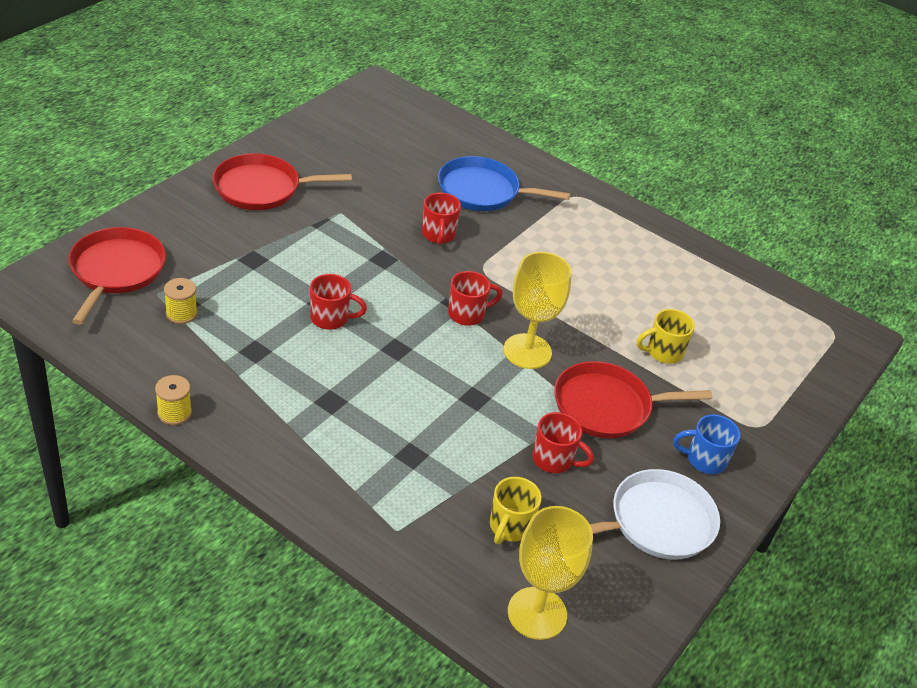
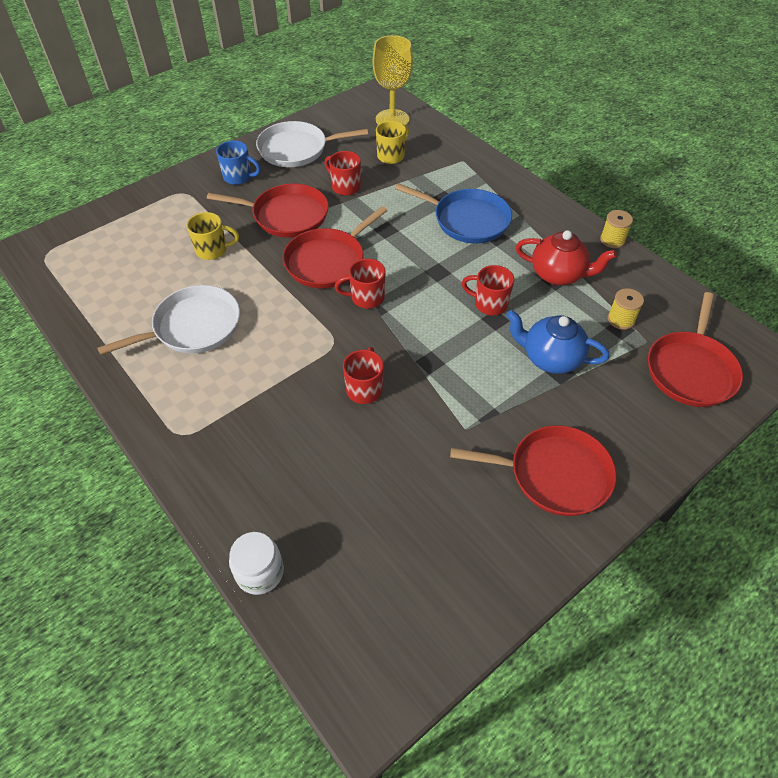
camera: 160 degrees left, 10 degrees up
blue pan [438,156,570,211] -> blue pan moved to [395,183,512,243]
yellow goblet [504,252,572,369] -> red pan [283,206,387,288]
none -> white pan [98,285,240,355]
none -> white jar [229,532,284,595]
none -> blue teapot [506,310,609,374]
none -> red teapot [516,230,617,285]

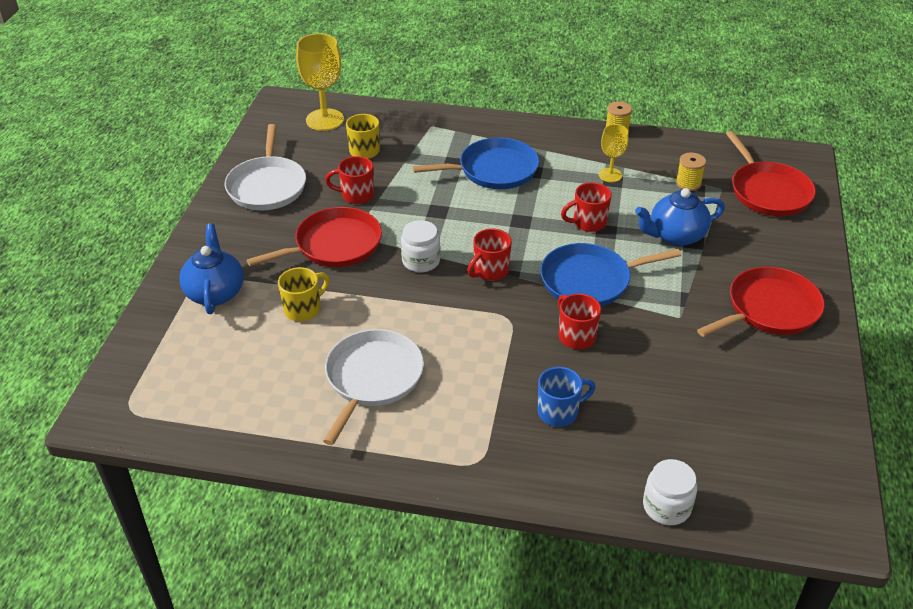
camera: 40 degrees left, 10 degrees down
blue mug [216,141,261,185] -> blue mug moved to [538,367,596,427]
white pan [256,121,368,167] -> white pan turned 45 degrees counterclockwise [225,124,306,210]
red pan [283,206,387,288] -> white jar [401,220,440,272]
red teapot [516,230,617,285] -> yellow goblet [599,124,629,182]
none -> blue teapot [179,224,244,314]
none -> blue pan [540,243,681,306]

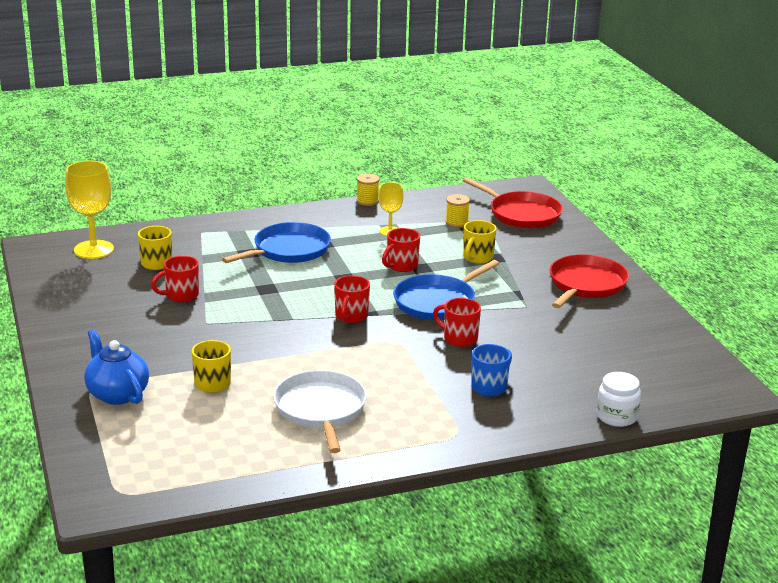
camera: 30 degrees left, 15 degrees down
white pan [225,124,306,210] -> none
red pan [247,207,382,267] -> none
white jar [401,220,440,272] -> none
blue teapot [635,188,725,246] -> yellow mug [463,220,497,264]

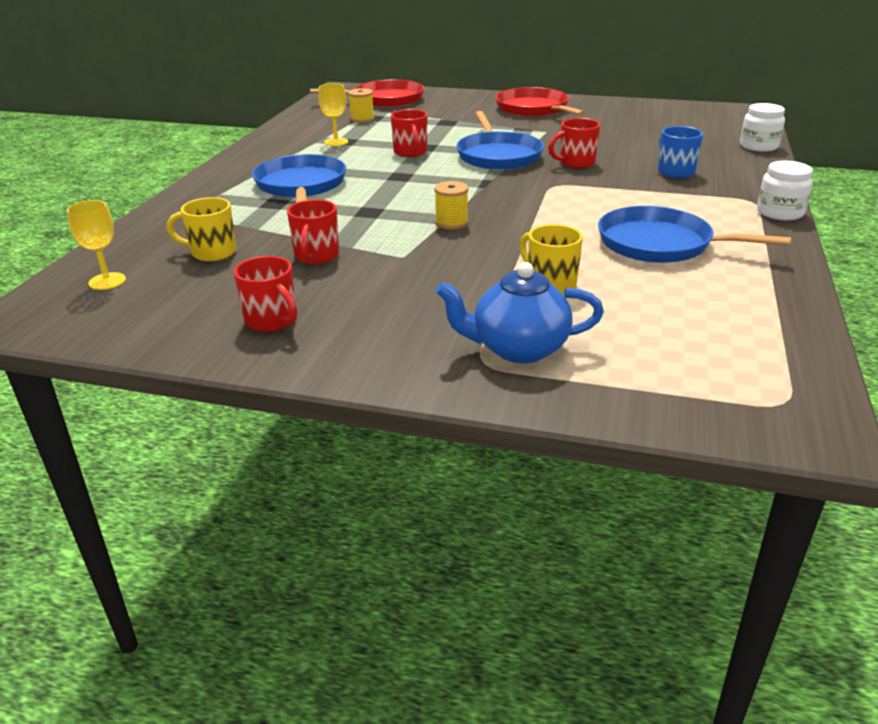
camera: 55 degrees left, 5 degrees up
yellow goblet [65,161,114,259] -> yellow goblet [67,200,126,290], size x0.58
white pan [273,370,367,453] -> blue pan [598,206,791,263]
red mug [334,275,370,323] -> red mug moved to [234,256,297,332]
yellow spool [357,174,380,206] -> yellow spool moved to [434,181,469,230]
yellow mug [463,220,497,264] -> none
none -> white jar [757,161,813,220]

